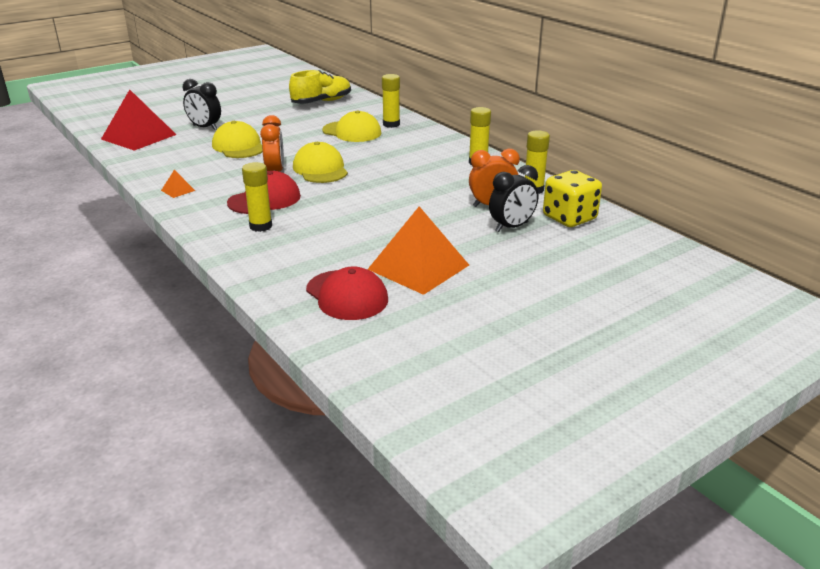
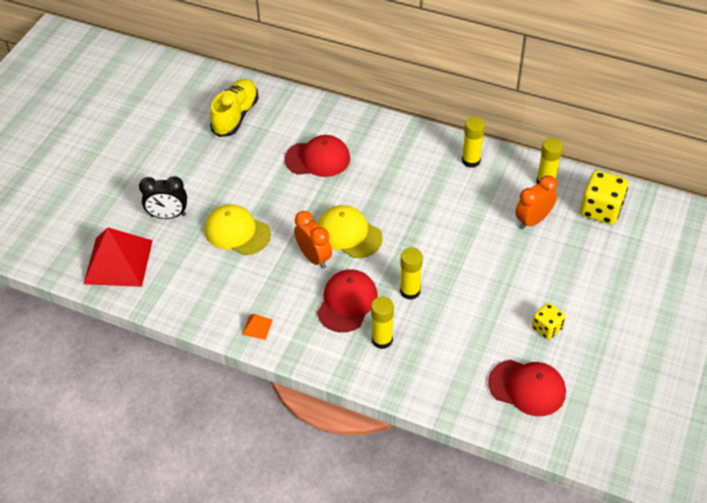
camera: 30 degrees left, 20 degrees up
yellow cap [322,110,381,142] -> red cap [285,135,350,177]
orange pyramid [368,206,469,295] -> yellow dice [532,303,566,340]
yellow glue stick [382,74,400,128] -> yellow glue stick moved to [400,247,423,300]
black clock [489,165,538,232] -> none

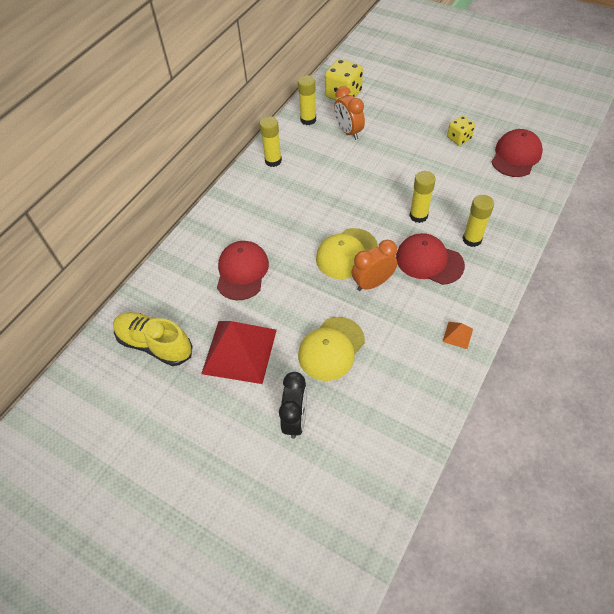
camera: 80 degrees left, 5 degrees up
red pyramid [83,227,153,287] -> red pyramid moved to [201,321,277,384]

